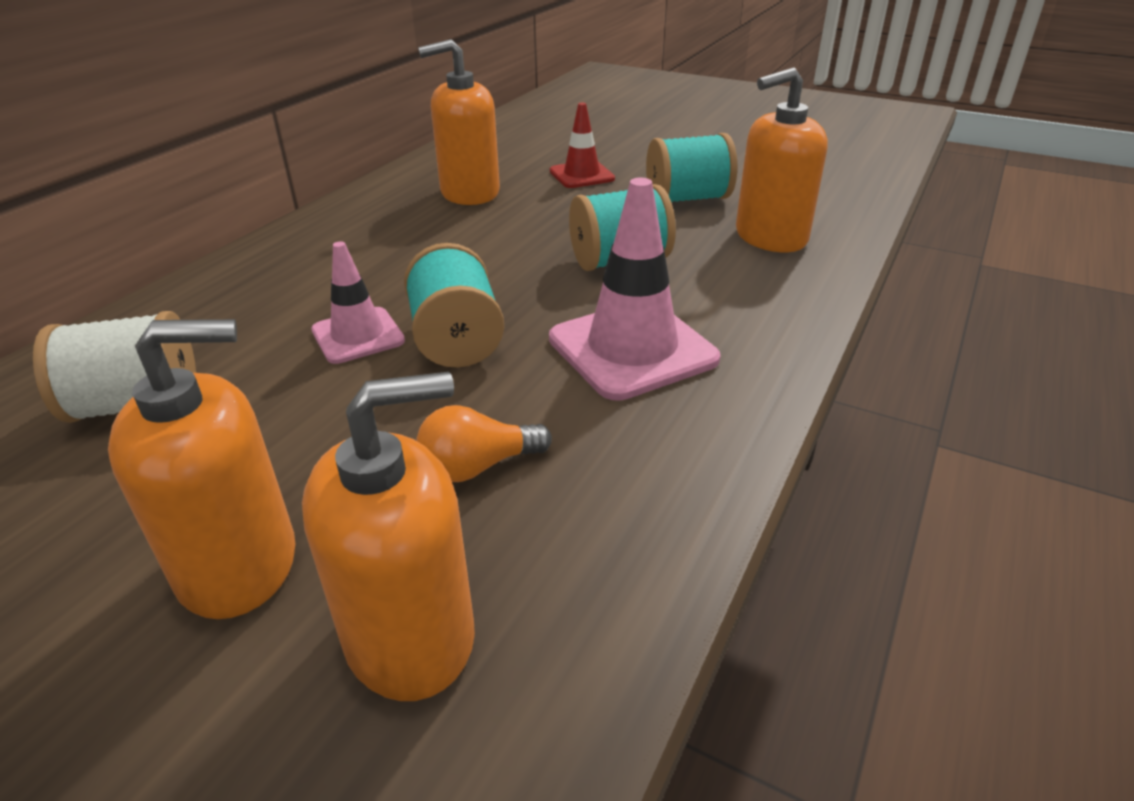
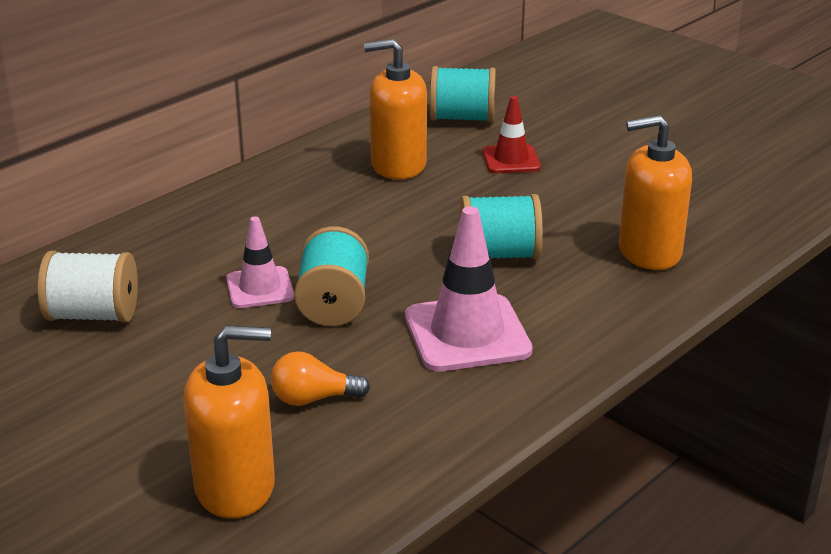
camera: 15 degrees right, 5 degrees down
orange soap dispenser [108,319,295,619] -> none
turquoise spool [646,133,737,202] -> turquoise spool moved to [430,66,496,122]

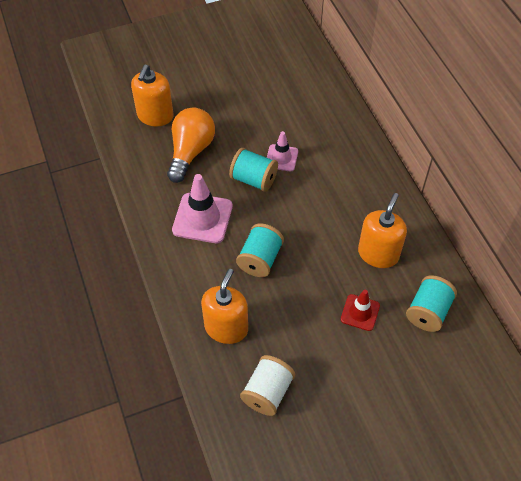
camera: 115 degrees right, 25 degrees up
white spool [38,251,138,323] -> white spool moved to [240,355,295,416]
orange light bulb [271,351,370,406] -> orange light bulb [167,107,215,183], size x1.89

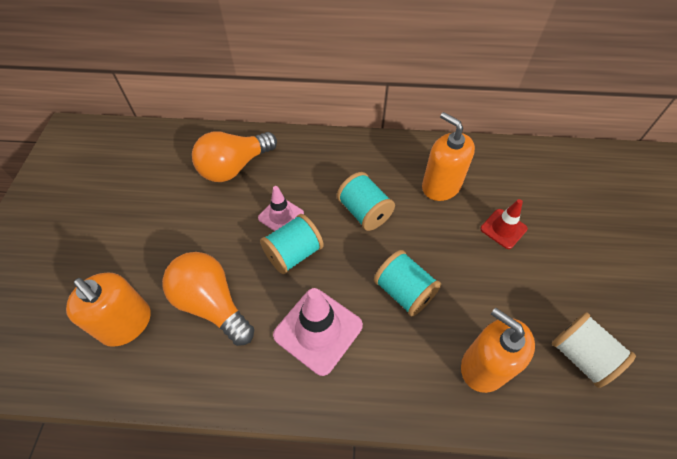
camera: 65 degrees left, 0 degrees up
turquoise spool [406,275,457,332] -> turquoise spool moved to [337,172,395,231]
none -> orange light bulb [192,131,277,182]

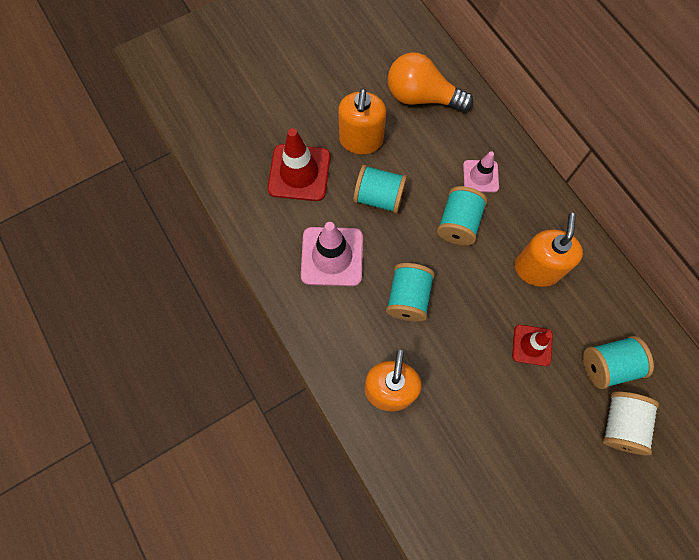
camera: 55 degrees right, 15 degrees up
orange soap dispenser [66,273,151,347] -> orange soap dispenser moved to [338,88,386,154]
orange light bulb [162,252,254,346] -> red traffic cone [267,128,330,201]
pink traffic cone [258,186,304,231] -> pink traffic cone moved to [463,151,499,192]
white spool [552,312,636,388] -> white spool moved to [603,391,659,455]
none -> turquoise spool [583,336,654,389]

